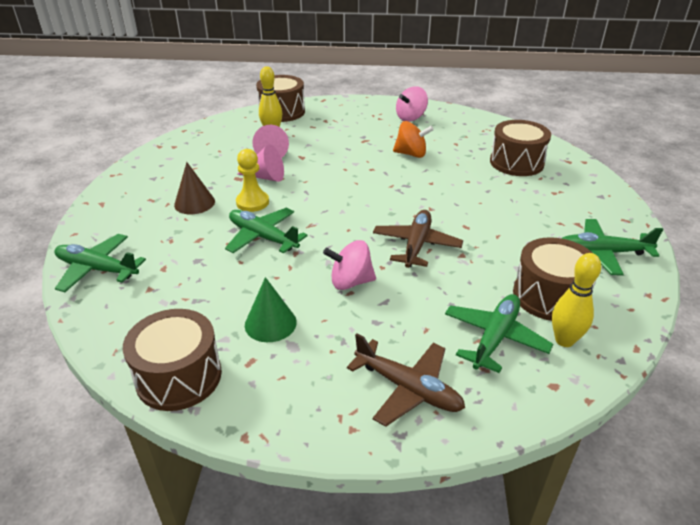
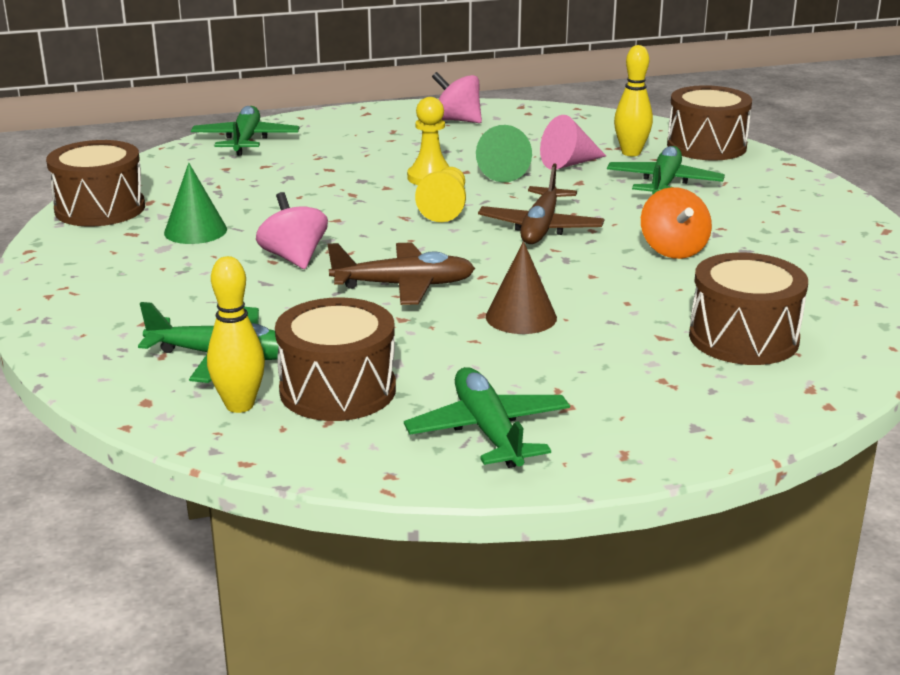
camera: 70 degrees right, 10 degrees down
brown cone [174,162,215,214] -> brown cone moved to [486,241,557,334]
green plane [225,208,307,253] -> green plane moved to [607,146,725,195]
pink cone [238,144,284,182] -> green cone [476,125,532,183]
brown plane [347,333,465,427] -> brown plane moved to [478,164,604,244]
pink spinning top [396,86,428,122] -> pink spinning top moved to [432,72,482,123]
none -> yellow pawn [415,167,466,222]

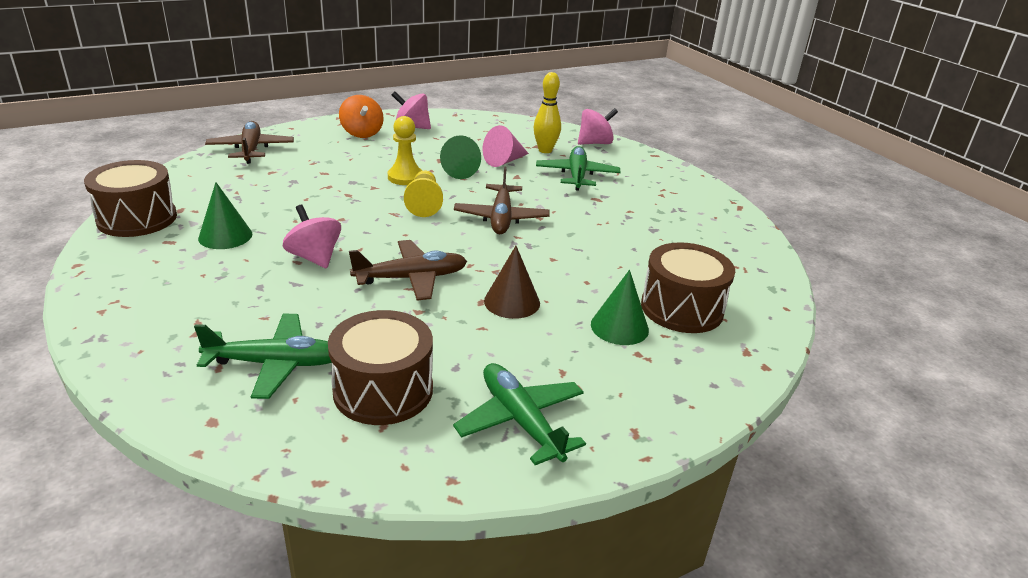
camera: 15 degrees left, 5 degrees up
green plane [191,106,299,156] -> brown plane [205,121,294,164]
yellow bowling pin [207,256,265,413] -> none
orange spinning top [641,187,712,259] -> orange spinning top moved to [339,95,384,138]
brown drum [667,85,752,160] -> pink spinning top [578,108,618,145]
none -> green cone [591,270,649,345]

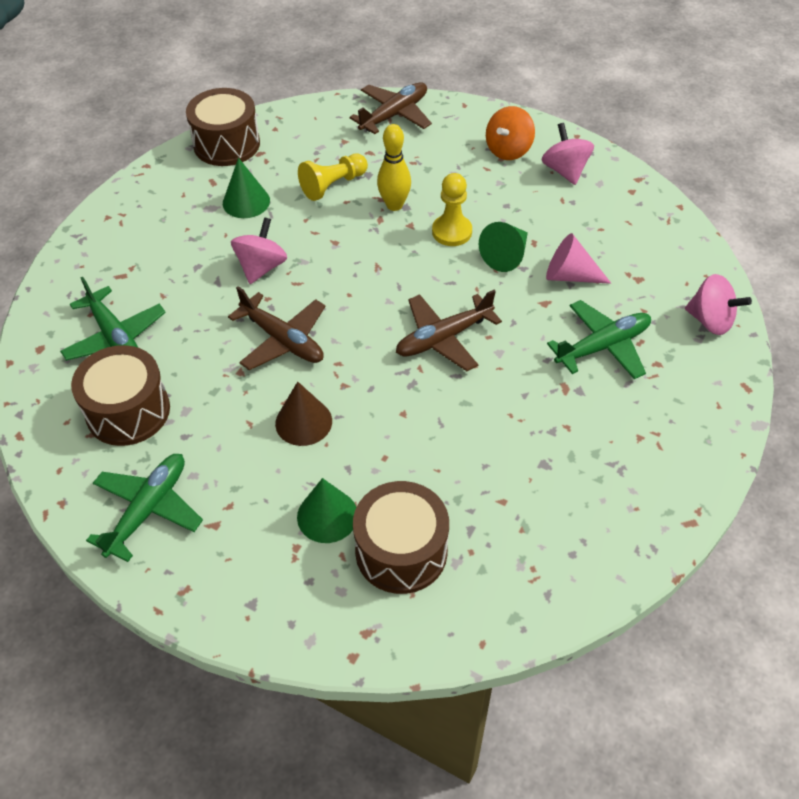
camera: 60 degrees right, 20 degrees up
yellow pawn [404,171,443,217] -> yellow pawn moved to [298,154,368,201]
yellow bowling pin [534,72,561,153] -> yellow bowling pin moved to [377,124,411,211]

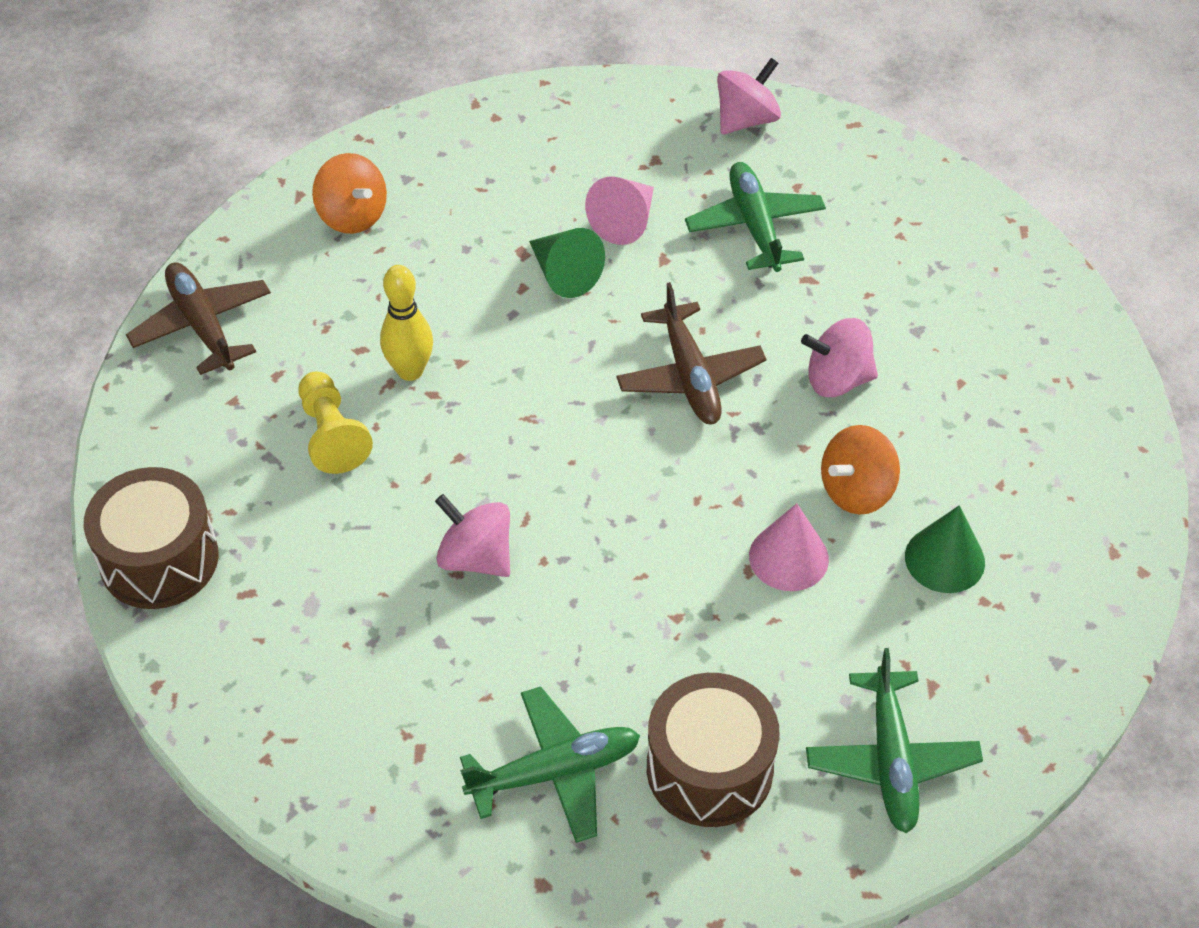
camera: 75 degrees left, 0 degrees up
green plane [86,454,203,562] -> green plane turned 135 degrees counterclockwise [806,648,983,833]
green cone [223,158,270,218] -> none
brown plane [228,286,326,370] -> none
brown cone [275,381,332,446] -> pink cone [749,503,829,591]
brown drum [353,481,449,594] -> none
yellow pawn [432,173,472,246] -> none
pink spinning top [542,123,594,185] -> pink spinning top moved to [801,318,878,397]
none -> orange spinning top [821,425,900,515]

